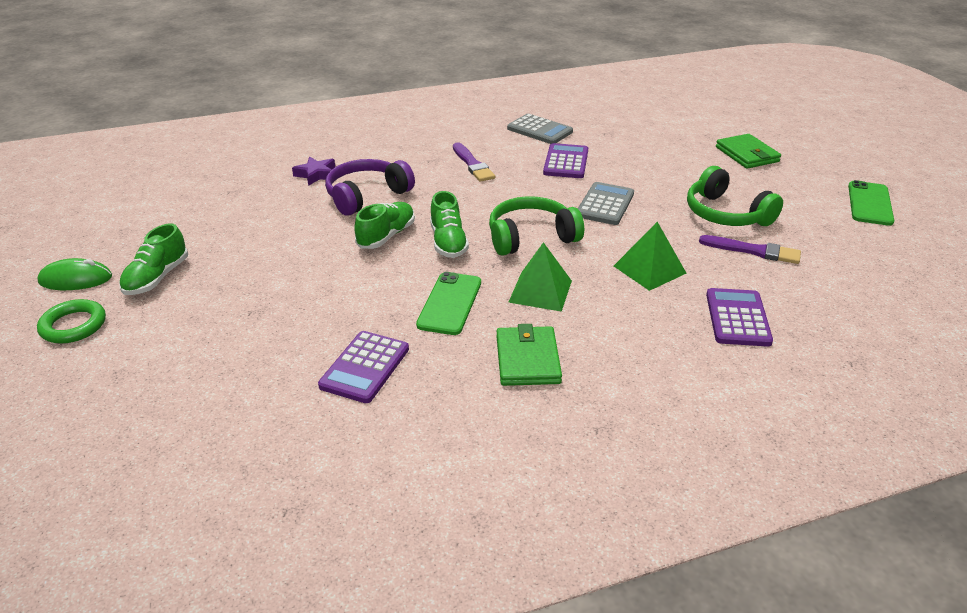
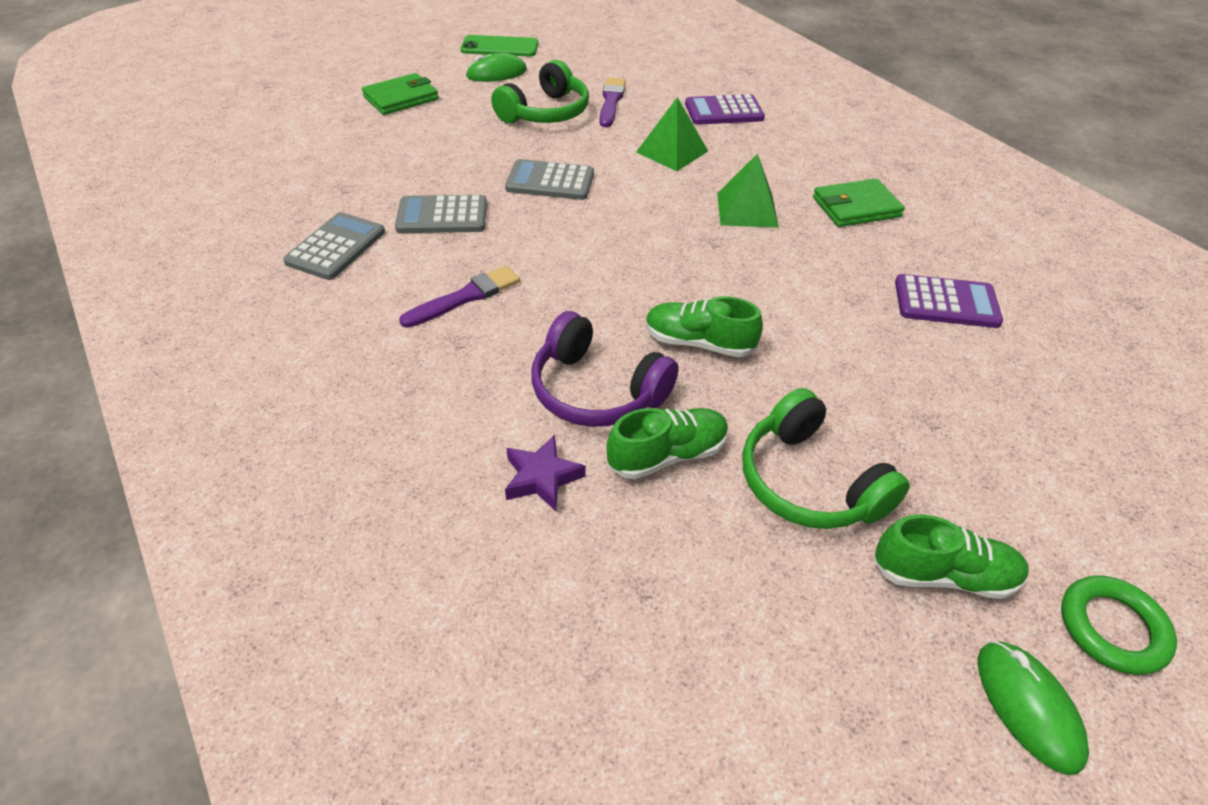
camera: 105 degrees left, 10 degrees up
green phone [416,272,481,335] -> none
green shoe [430,191,469,258] -> green shoe moved to [606,408,729,479]
green headphones [489,196,584,256] -> green headphones moved to [742,388,910,529]
purple calculator [543,143,588,178] -> grey calculator [395,195,487,233]
none -> green mouse [466,53,527,82]

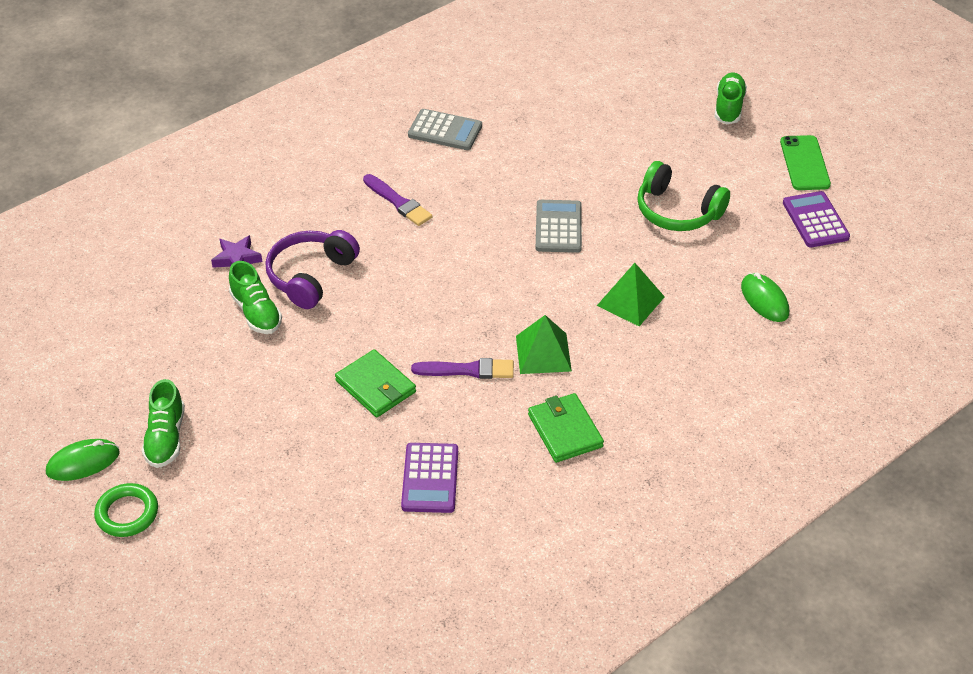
camera: 85 degrees right, 0 degrees up
green wallet [362,73,439,115] -> green wallet moved to [335,349,416,417]
grey calculator [395,195,487,233] -> none
green mouse [466,53,527,82] -> green mouse moved to [741,272,789,322]
purple brush [600,78,626,127] -> purple brush moved to [411,358,514,379]
green shoe [645,296,763,357] -> green shoe moved to [715,73,747,124]
purple calculator [685,94,765,125] -> purple calculator moved to [783,191,850,248]
green headphones [742,388,910,529] -> none

